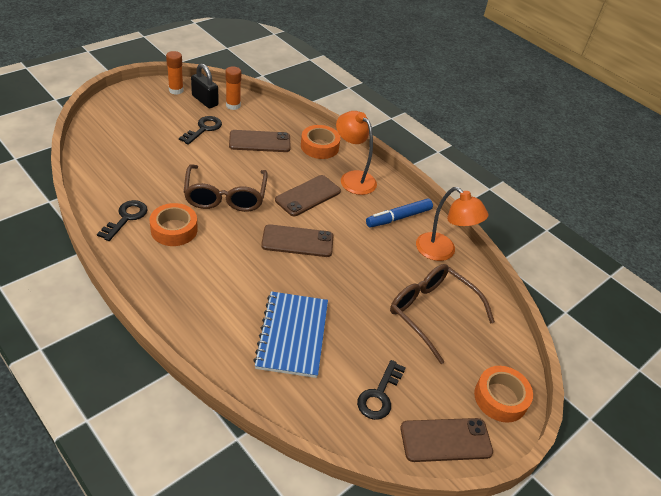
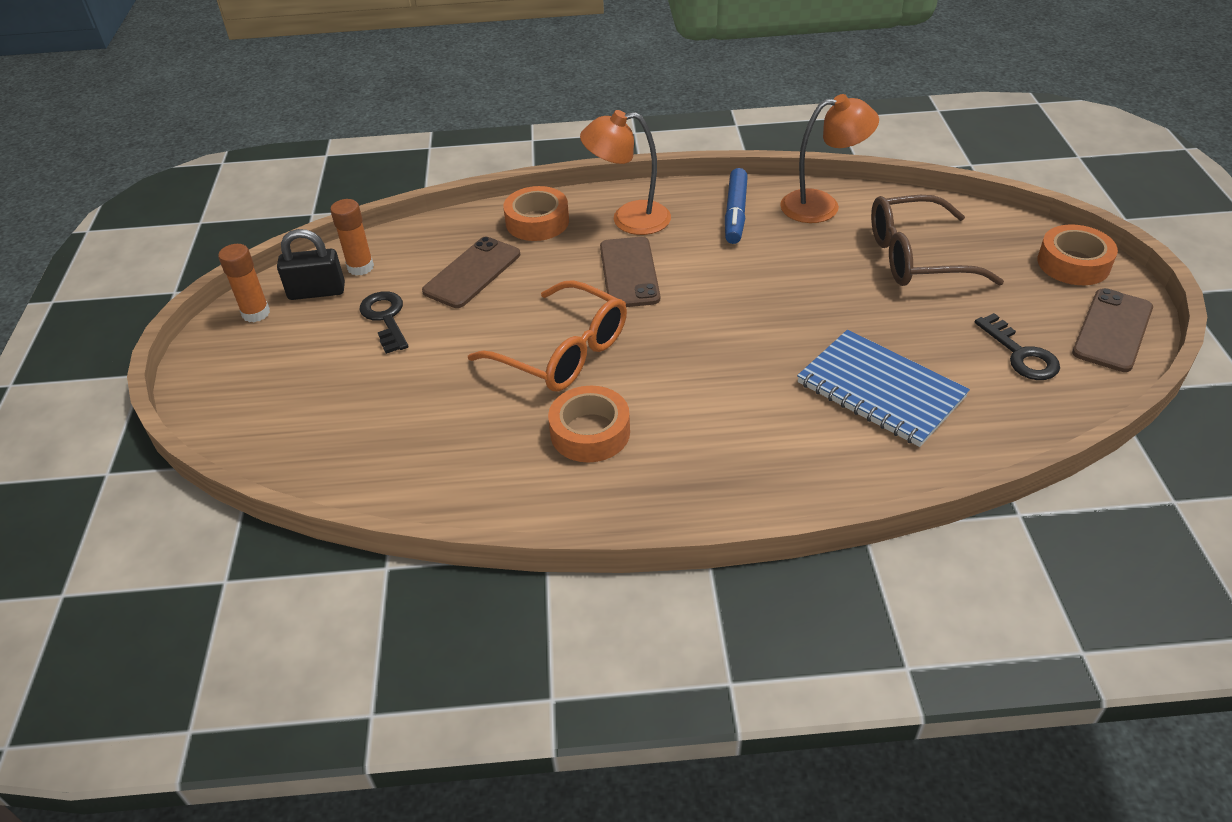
camera: 45 degrees left, 0 degrees up
black key [97,200,148,241] -> none
brown glasses [184,164,268,212] -> orange glasses [468,280,627,392]
brown phone [261,224,334,257] -> none

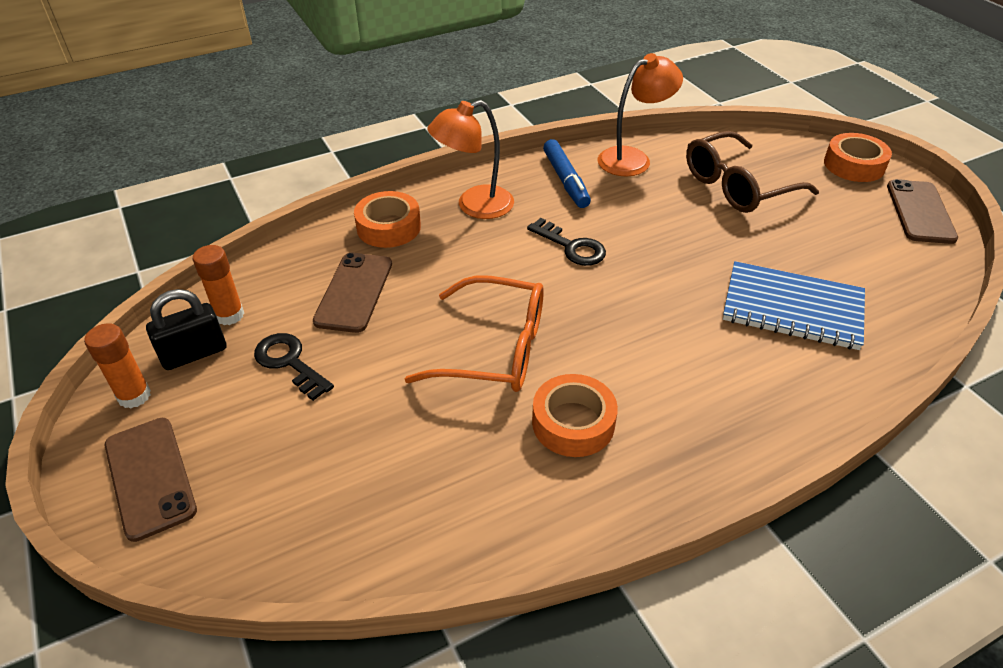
camera: 25 degrees left, 0 degrees up
brown phone [600,237,660,307] -> brown phone moved to [105,418,197,542]
black key [975,313,1060,380] -> black key moved to [527,218,606,266]

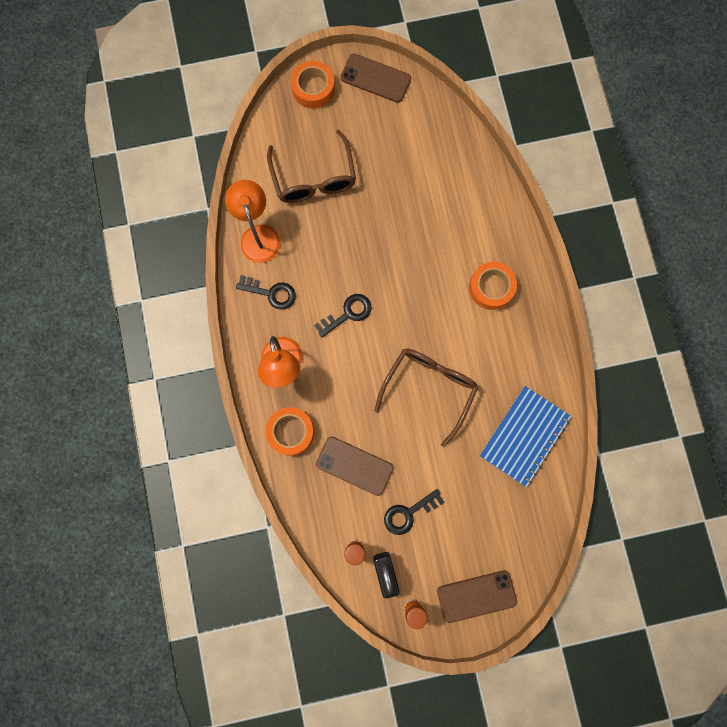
camera: 75 degrees left, 35 degrees up
orange glasses [405,275,544,392] -> brown glasses [374,348,478,447]
orange tape [532,374,618,457] -> orange tape moved to [469,262,517,310]
blue marker [543,139,591,208] -> black key [236,275,296,310]
blue notebook [723,261,865,350] -> blue notebook moved to [480,386,571,487]

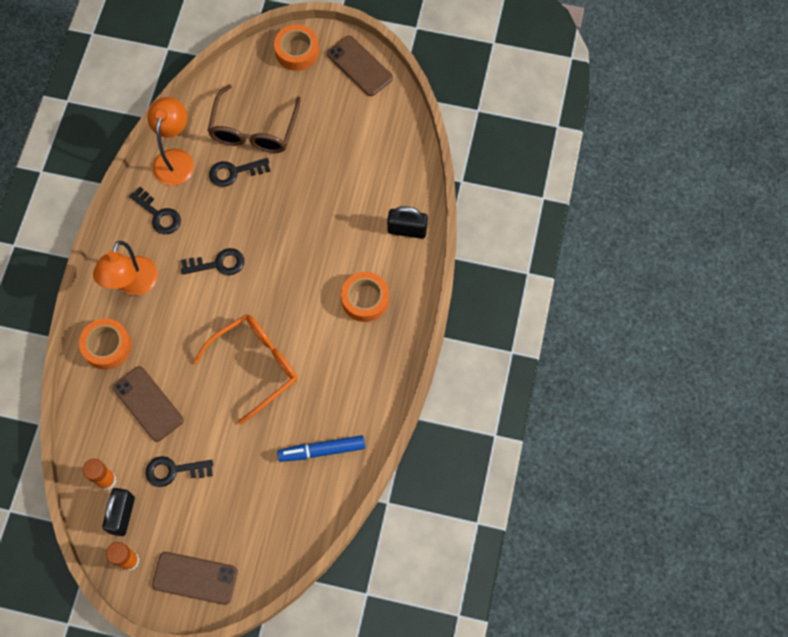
camera: 25 degrees right, 10 degrees down
brown glasses [374,348,478,447] -> orange glasses [193,314,298,425]
blue notebook [480,386,571,487] -> blue marker [277,435,365,462]
none -> black key [209,158,270,187]
none -> black padlock [387,206,428,239]

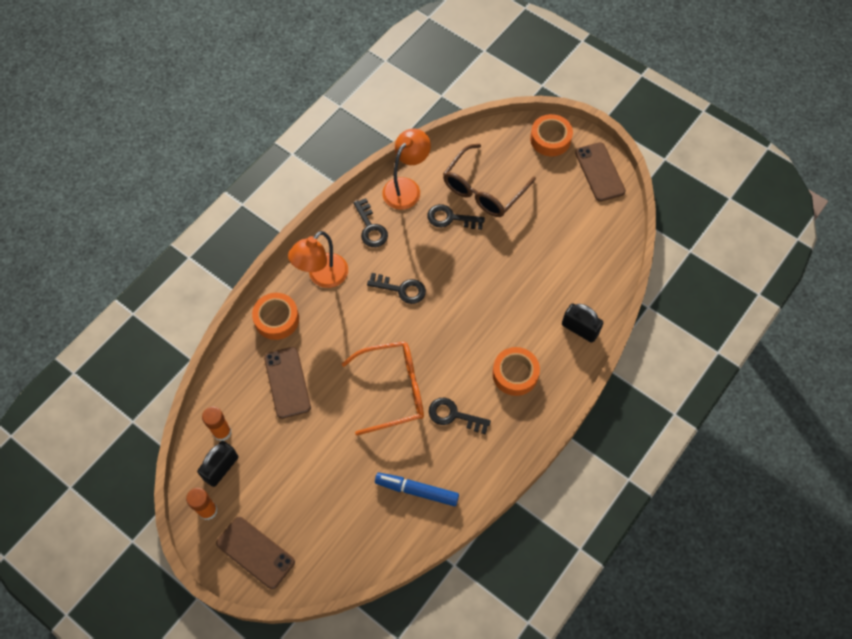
camera: 25 degrees right, 5 degrees down
black key [146,456,213,487] -> black key moved to [429,398,491,434]

